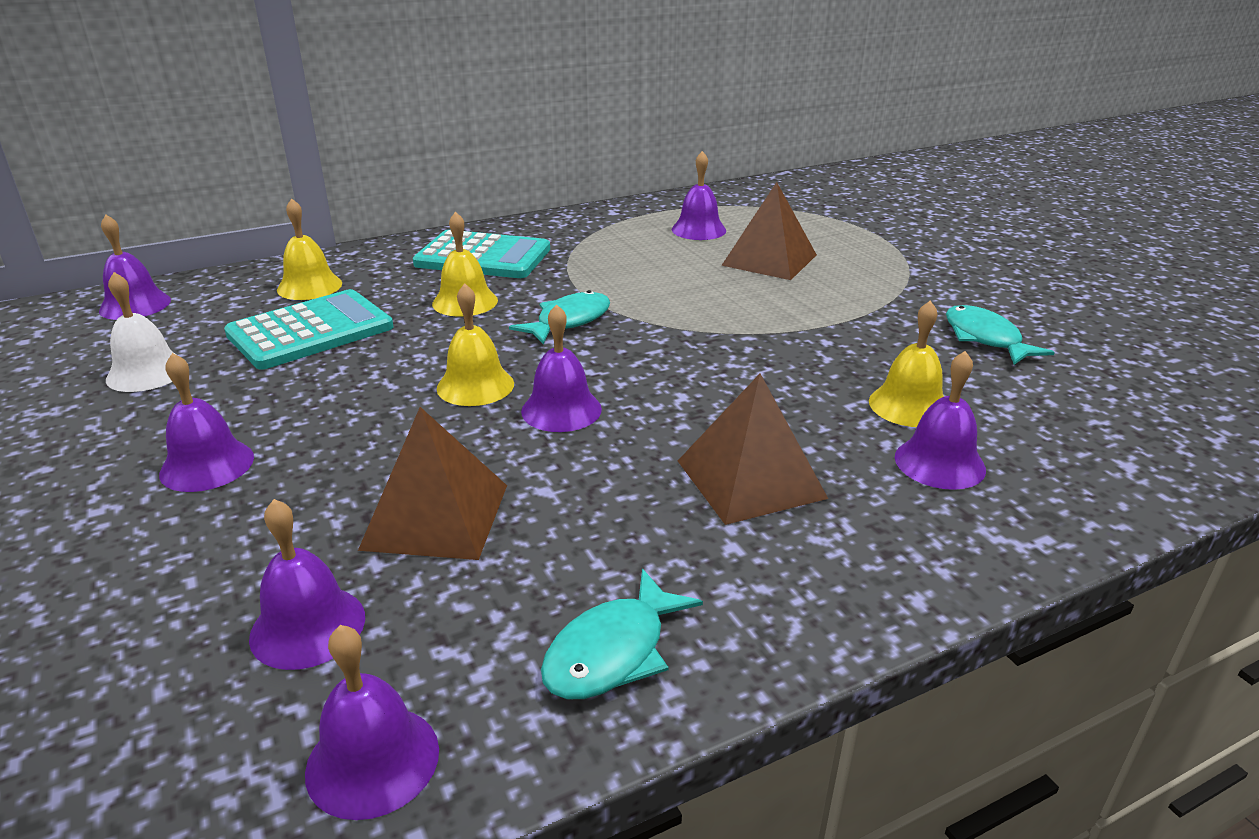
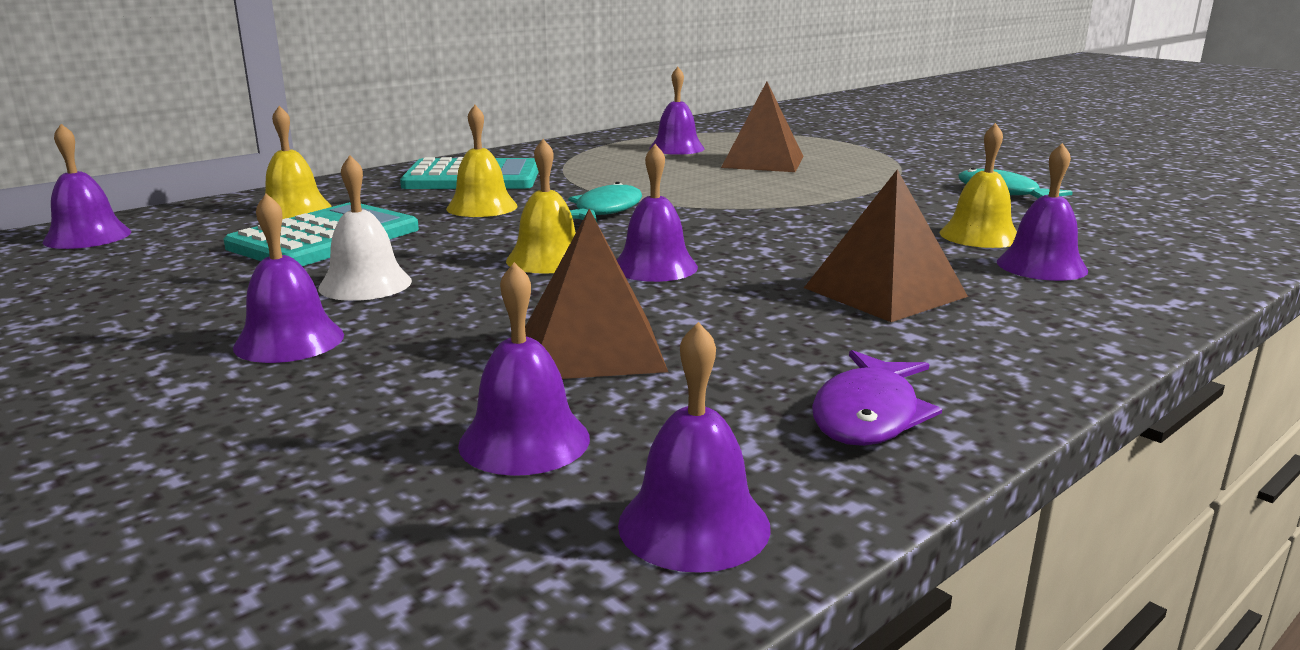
camera: 15 degrees left, 10 degrees down
white bell [106,272,175,392] -> white bell moved to [318,155,412,301]
turquoise fish [541,569,703,699] -> purple fish [812,350,942,446]

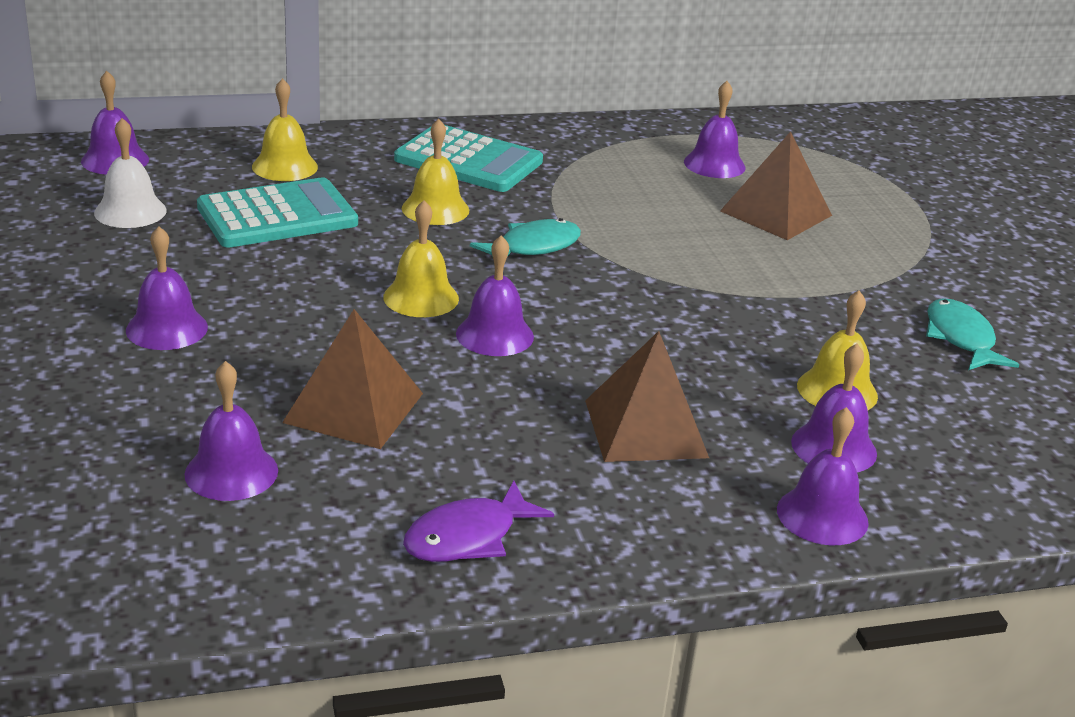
camera: 25 degrees right, 10 degrees up
white bell [318,155,412,301] -> white bell moved to [94,118,166,228]
purple bell [618,322,771,573] -> purple bell moved to [777,407,869,545]

